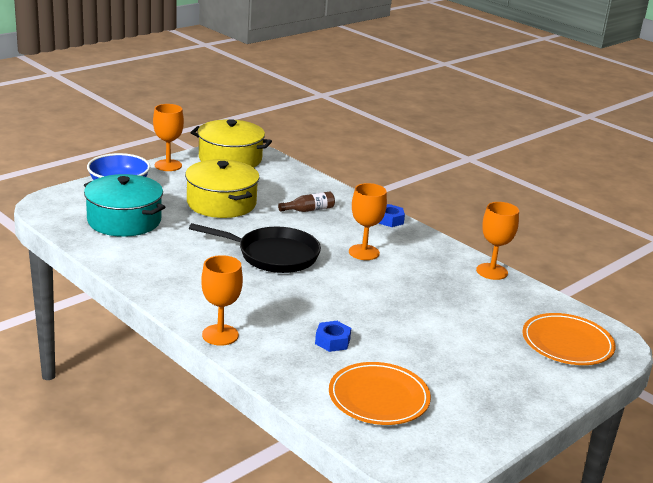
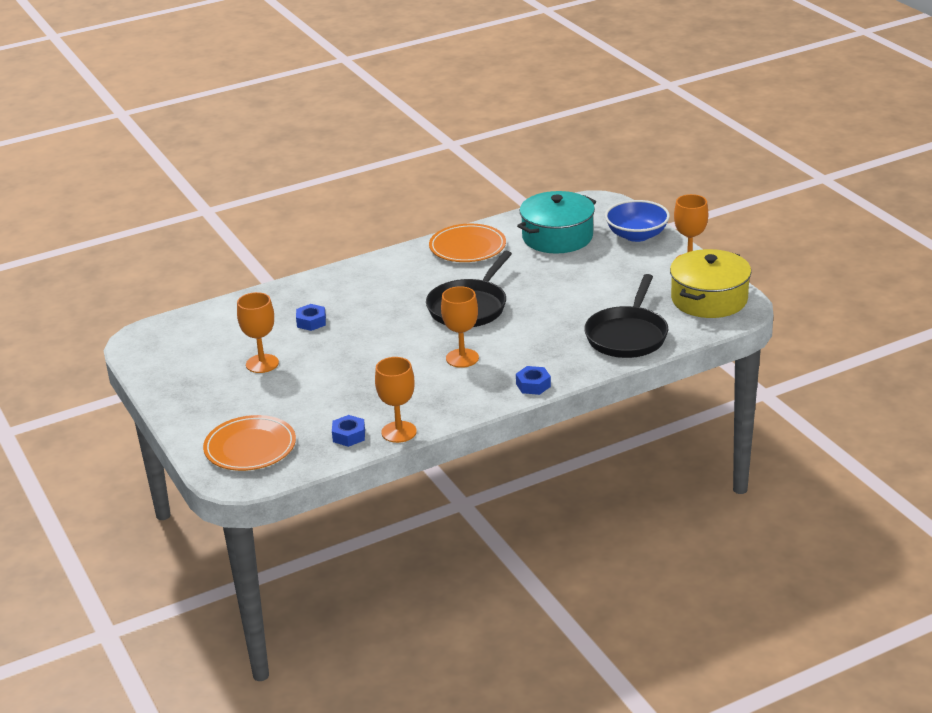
camera: 110 degrees right, 5 degrees up
yellow pot [185,159,260,218] -> none
orange goblet [201,255,243,346] -> orange goblet moved to [237,292,279,373]
brown bottle [278,192,335,212] -> none
orange plate [329,362,431,425] -> orange plate moved to [429,224,506,262]
none -> blue nut [332,415,365,447]
none -> black pan [584,274,668,358]

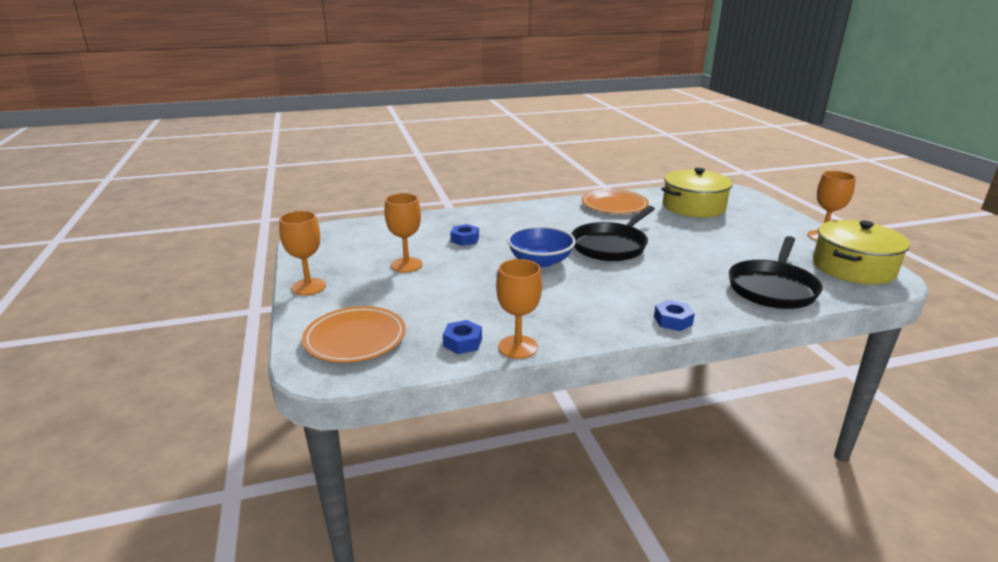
camera: 10 degrees right, 5 degrees down
orange goblet [441,286,479,368] -> orange goblet moved to [279,211,326,295]
turquoise pot [517,191,596,254] -> yellow pot [661,168,733,218]
blue bowl [605,200,670,242] -> blue bowl moved to [507,226,576,268]

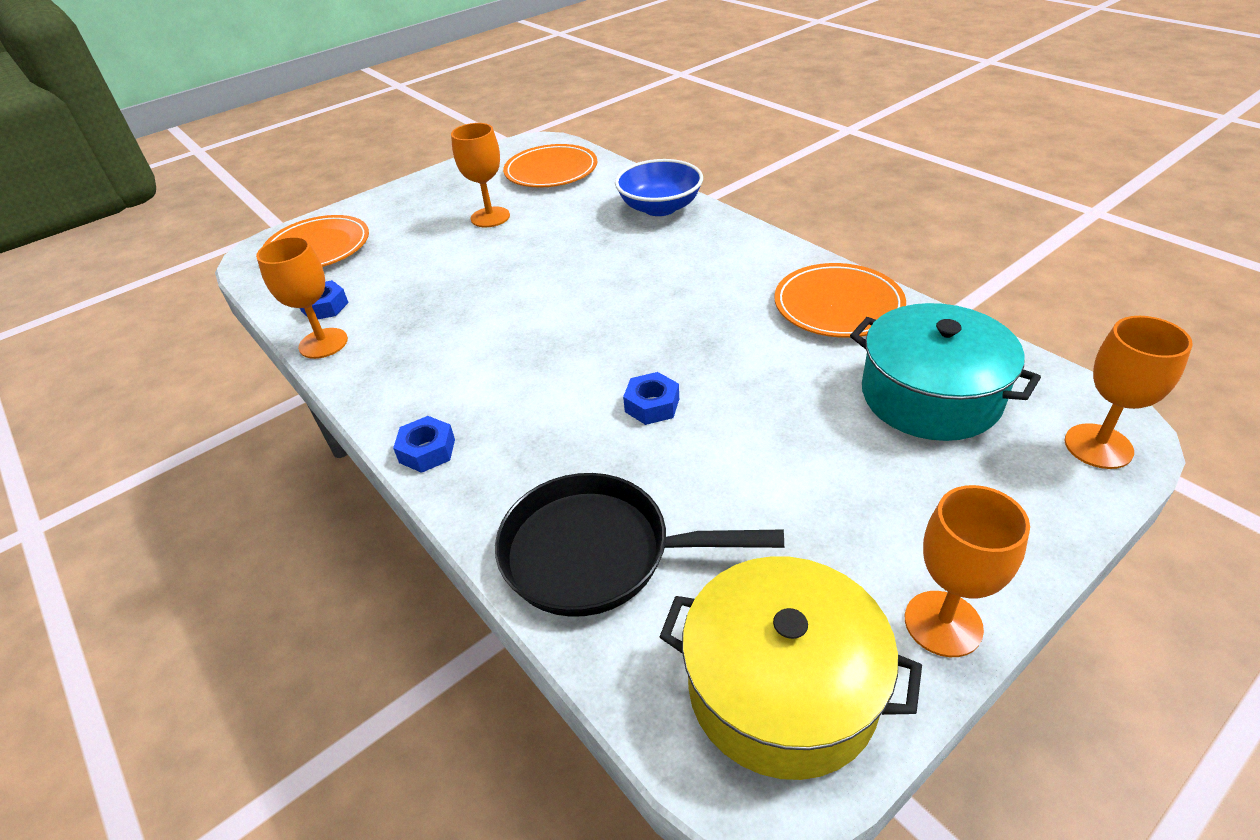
camera: 70 degrees right, 15 degrees up
orange goblet [279,211,326,295] -> orange goblet moved to [1065,316,1193,469]
blue nut [450,224,479,246] -> blue nut moved to [623,372,679,425]
blue bowl [507,226,576,268] -> blue bowl moved to [615,159,703,216]
black pan [571,206,655,261] -> none
yellow pot [661,168,733,218] -> turquoise pot [850,303,1041,441]
none -> orange plate [503,144,598,187]

